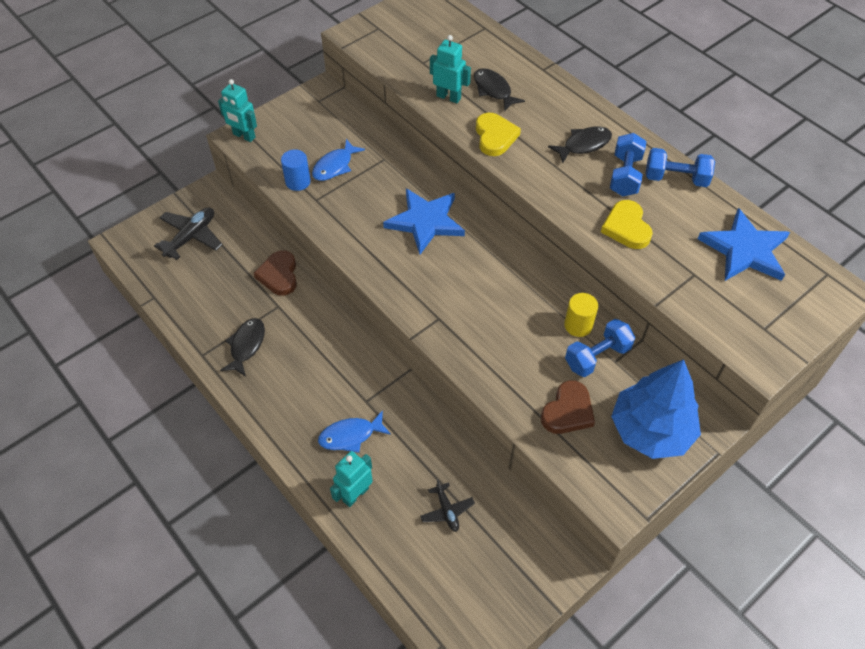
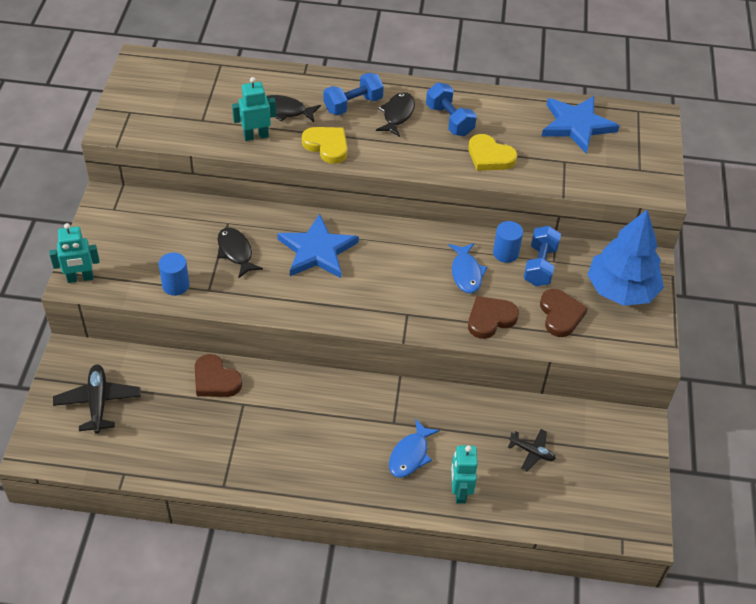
camera: 45 degrees left, 5 degrees down
black fish [220,318,265,377] -> black fish moved to [217,227,263,279]
blue fish [312,139,365,181] -> blue fish moved to [449,243,487,293]
yellow cylinder [564,293,598,337] -> blue cylinder [493,221,523,263]
blue dumbbell [646,148,715,187] -> blue dumbbell moved to [324,73,384,115]
none -> brown heart [468,296,519,339]

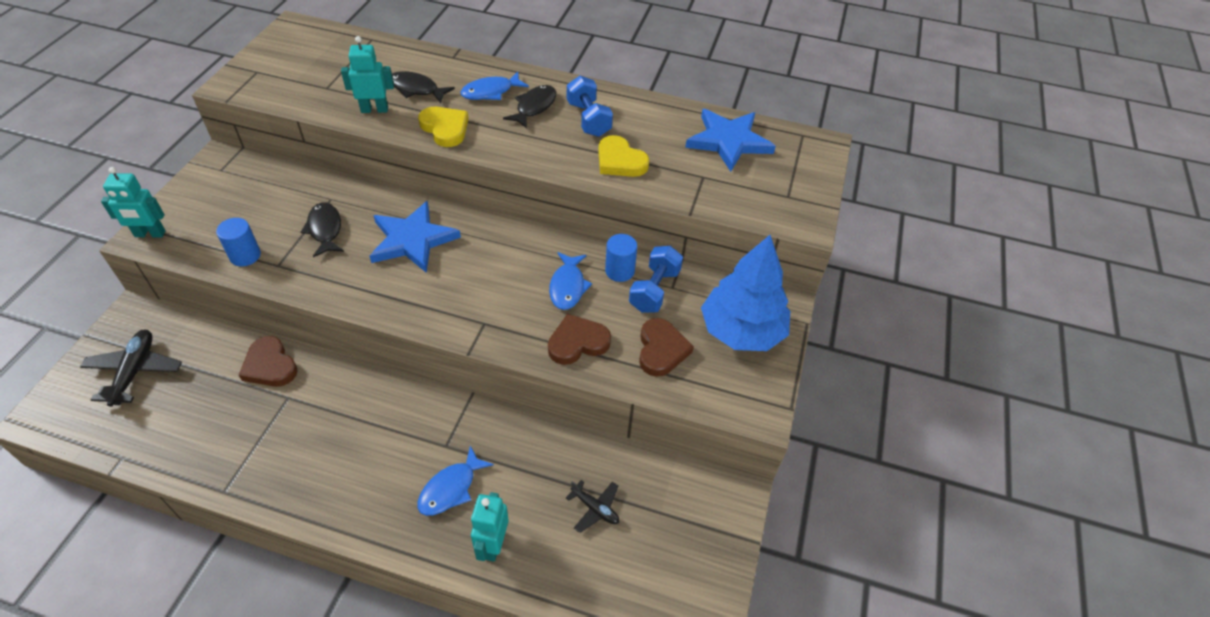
camera: 10 degrees right, 0 degrees up
blue dumbbell [324,73,384,115] -> blue fish [460,72,529,100]

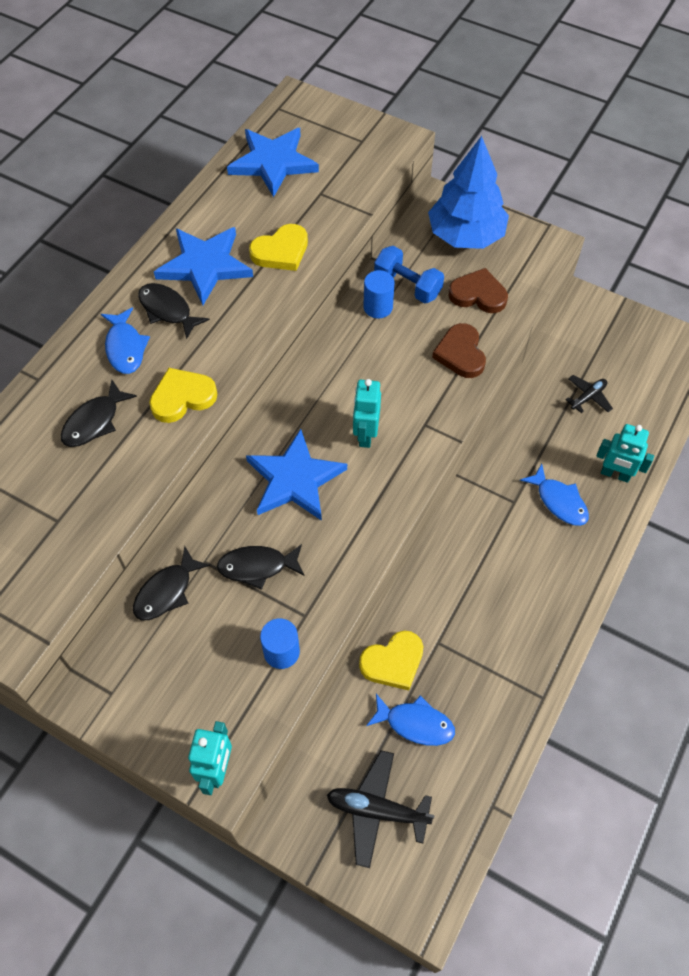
camera: 75 degrees left, 10 degrees up
brown heart [239,336,298,387] -> yellow heart [359,631,423,691]
turquoise robot [341,36,394,113] -> turquoise robot moved to [353,379,381,448]
blue fish [549,252,592,310] -> blue fish moved to [366,694,455,746]
blue dumbbell [567,75,613,137] -> blue star [154,227,253,305]
none -> black fish [133,546,210,621]

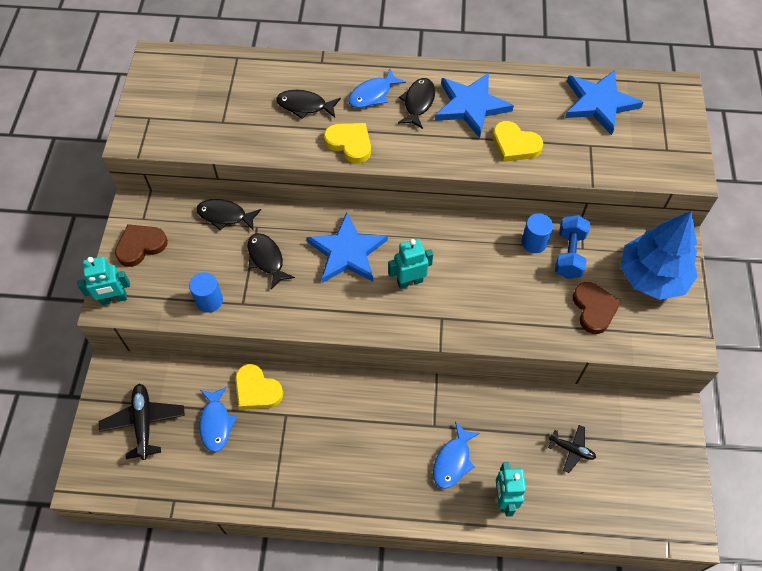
camera: 65 degrees right, 0 degrees up
brown heart [432,323,486,378] -> brown heart moved to [115,224,168,267]

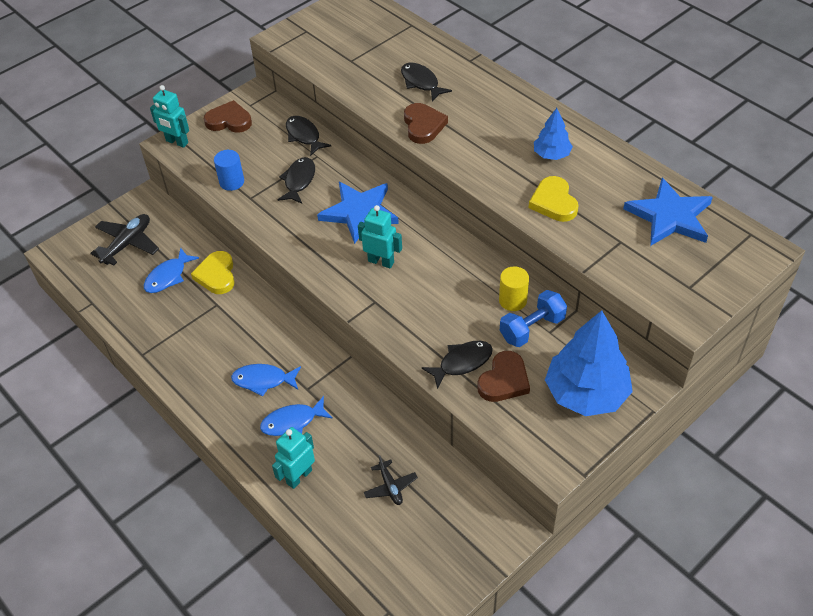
camera: 45 degrees right, 10 degrees down
yellow heart [324,123,371,163] -> brown heart [404,103,448,144]
blue fish [348,68,406,108] -> blue fish moved to [231,364,301,397]
black fish [398,78,435,129] -> black fish moved to [422,341,493,389]
blue star [435,73,514,138] -> blue tree [534,108,573,160]
blue cylinder [521,213,553,253] -> yellow cylinder [499,267,529,311]

